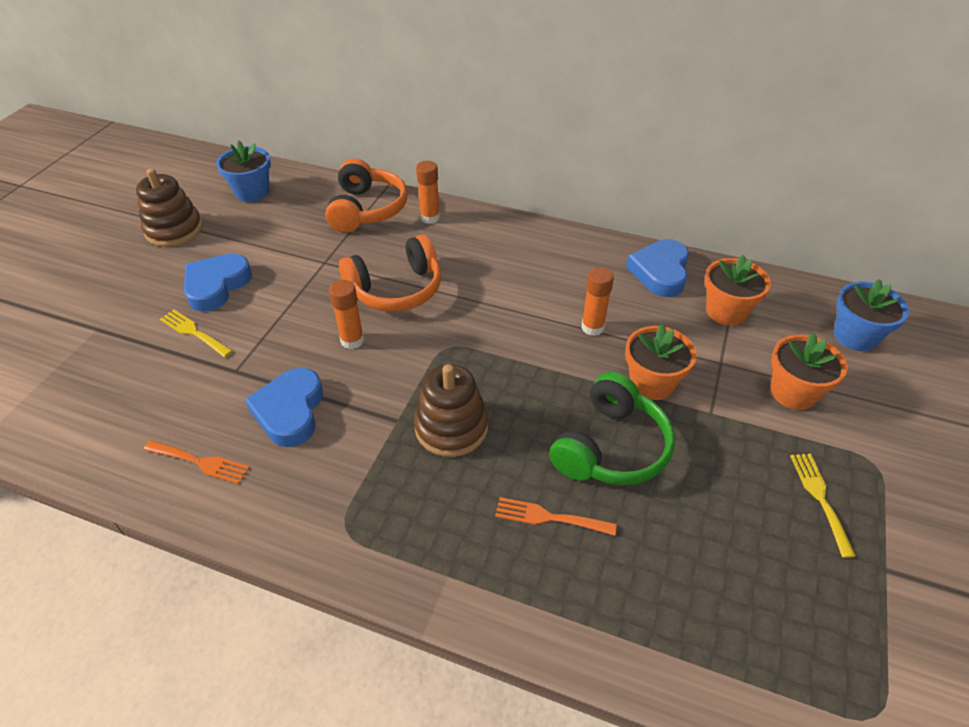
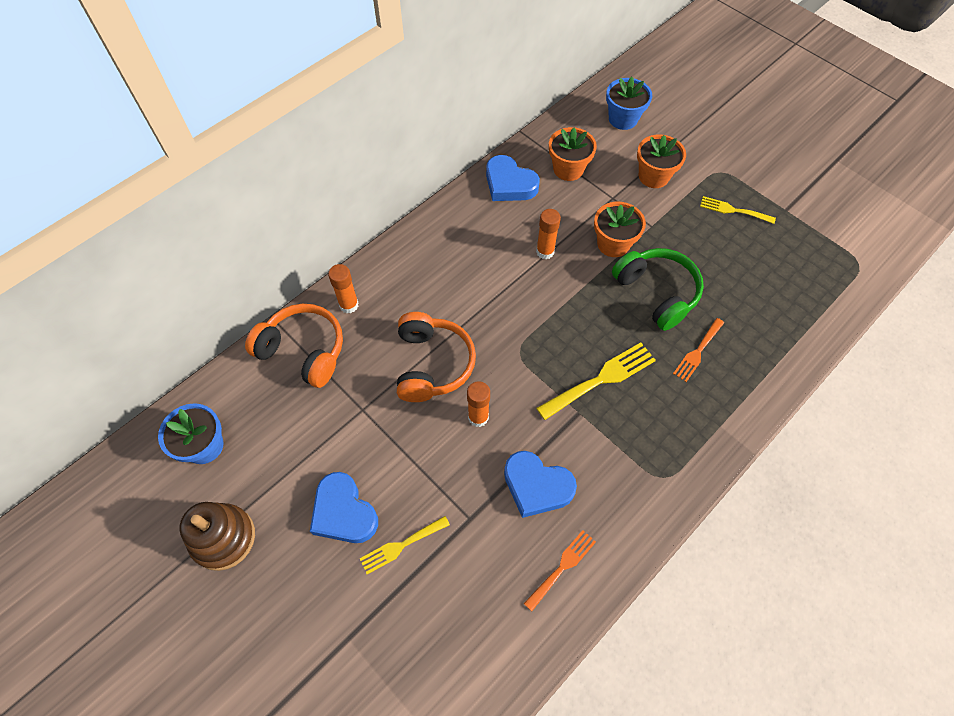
camera: 65 degrees left, 15 degrees up
brown stacking toy [414,364,488,457] -> yellow fork [536,342,656,420]

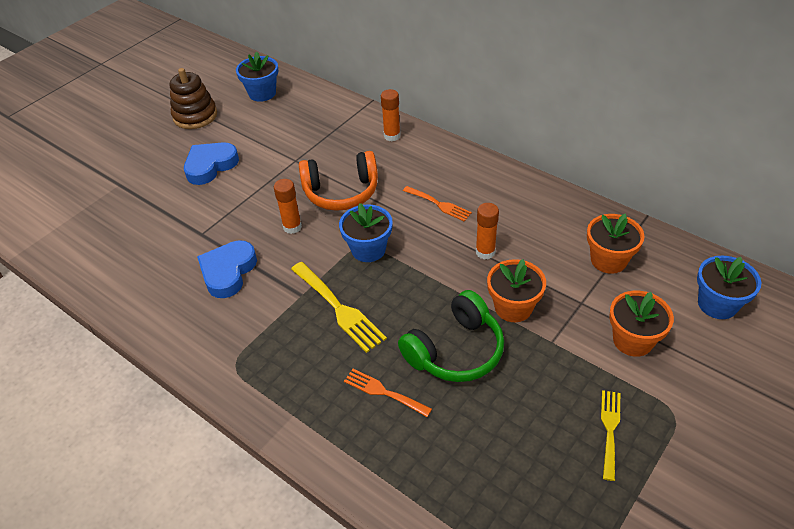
camera: 85 degrees right, 15 degrees down
orange headphones [245,304,343,388] -> none
yellow fork [360,516,450,574] -> none
blue heart [486,155,540,201] -> none
orange fork [524,530,596,611] -> orange fork moved to [403,186,472,221]
none -> blue flower pot [339,203,393,262]

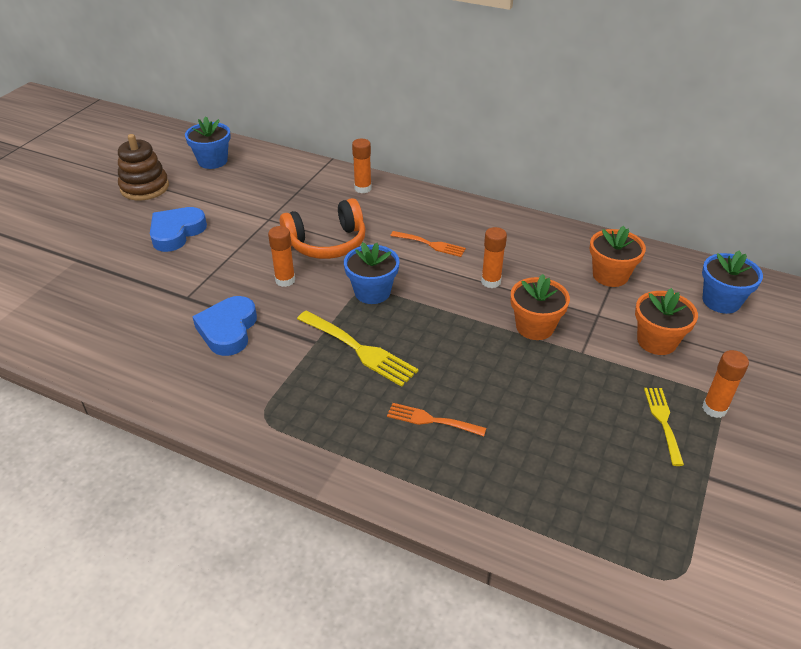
camera: 15 degrees left, 5 degrees down
green headphones [398,290,504,382] -> none
none -> orange glue stick [702,350,749,418]

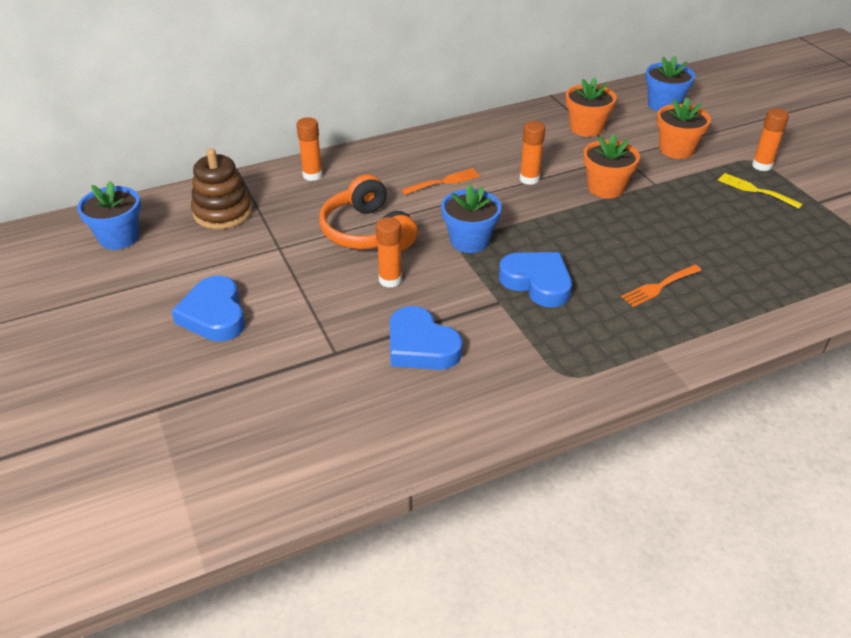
camera: 50 degrees left, 0 degrees up
brown stacking toy [118,134,169,200] -> brown stacking toy moved to [191,148,252,229]
orange headphones [280,198,366,259] -> orange headphones turned 135 degrees clockwise [319,174,418,251]
yellow fork [297,310,419,387] -> blue heart [499,252,572,307]

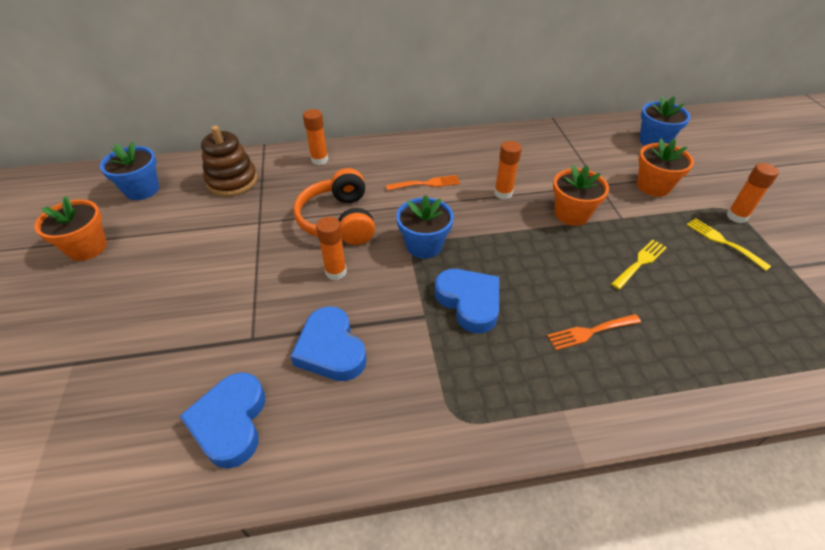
camera: 15 degrees right, 5 degrees up
blue heart [171,275,245,342] -> blue heart moved to [180,372,265,469]
orange flower pot [566,77,617,137] -> orange flower pot moved to [35,196,107,261]
none -> yellow fork [611,240,667,289]

